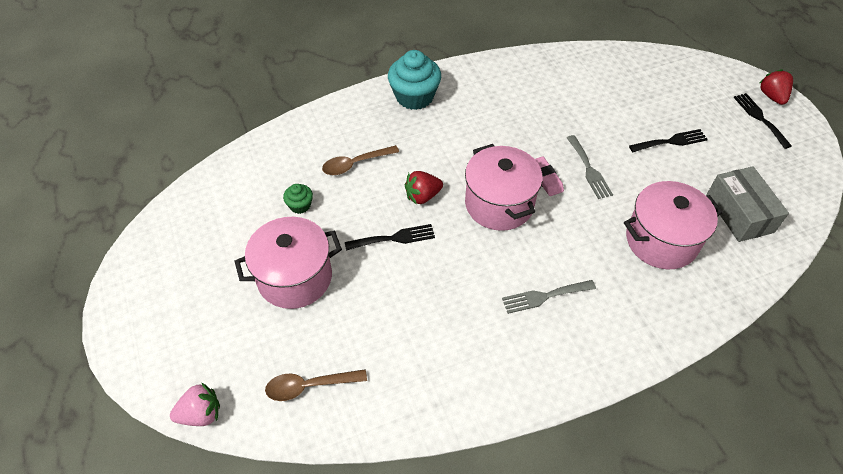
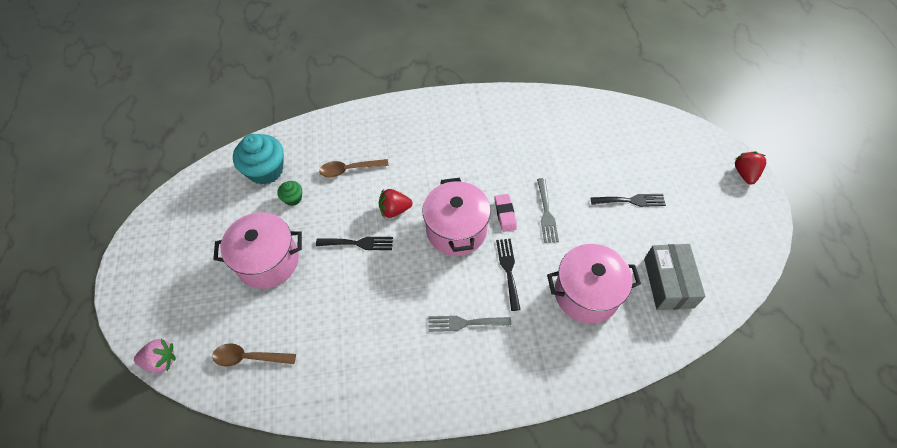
camera: 15 degrees right, 5 degrees up
turquoise cupcake [388,50,441,110] -> turquoise cupcake moved to [233,134,284,185]
black fork [733,93,792,149] -> black fork moved to [496,239,521,311]

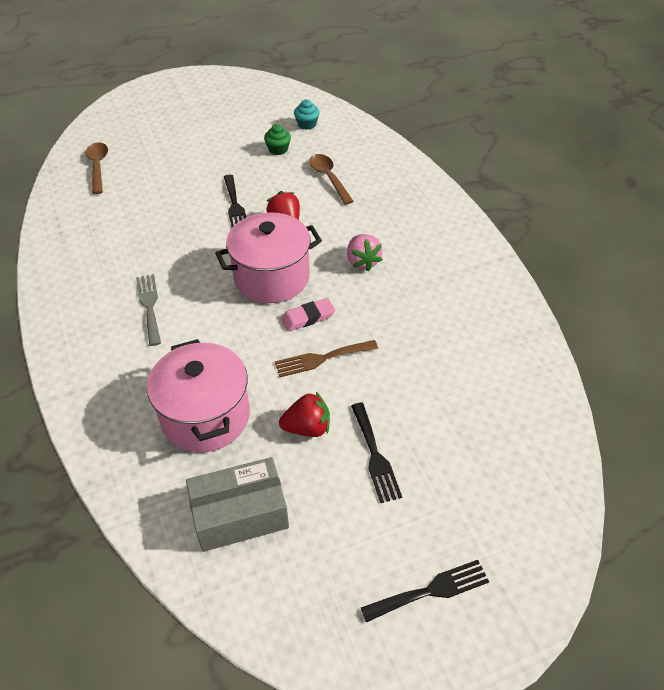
camera: 75 degrees right, 10 degrees down
pink strawberry [134,339,176,373] -> pink strawberry moved to [347,234,383,271]
pink pot [213,212,302,289] -> none
turquoise cupcake [233,134,284,185] -> turquoise cupcake [294,99,320,130], size x0.49
black fork [496,239,521,311] -> black fork moved to [361,560,489,622]
grey fork [537,178,559,243] -> brown fork [275,340,378,377]
red strawberry [735,152,766,184] -> red strawberry moved to [279,392,330,437]

